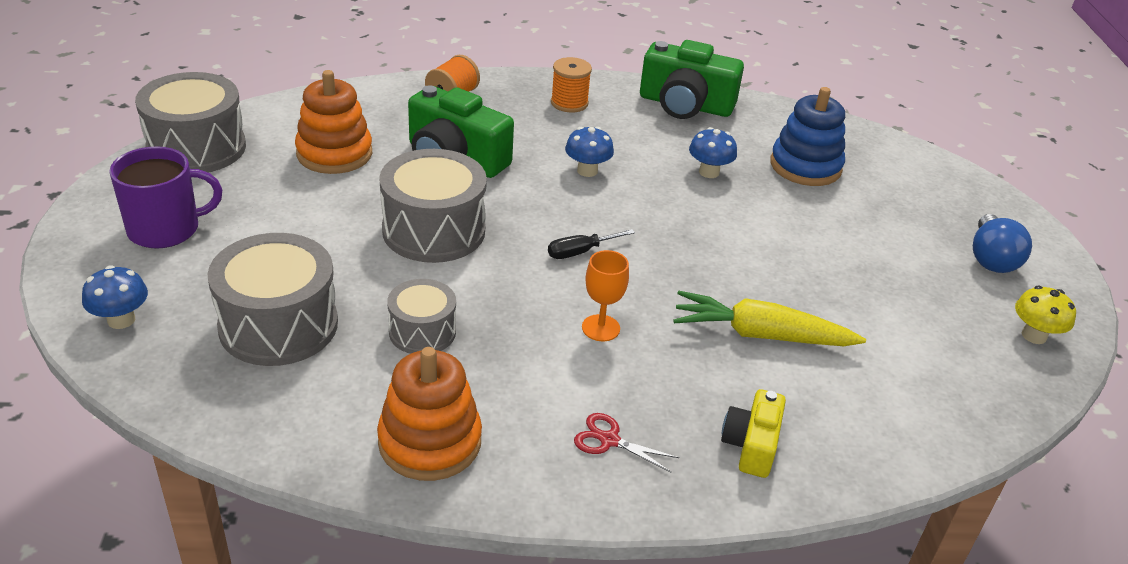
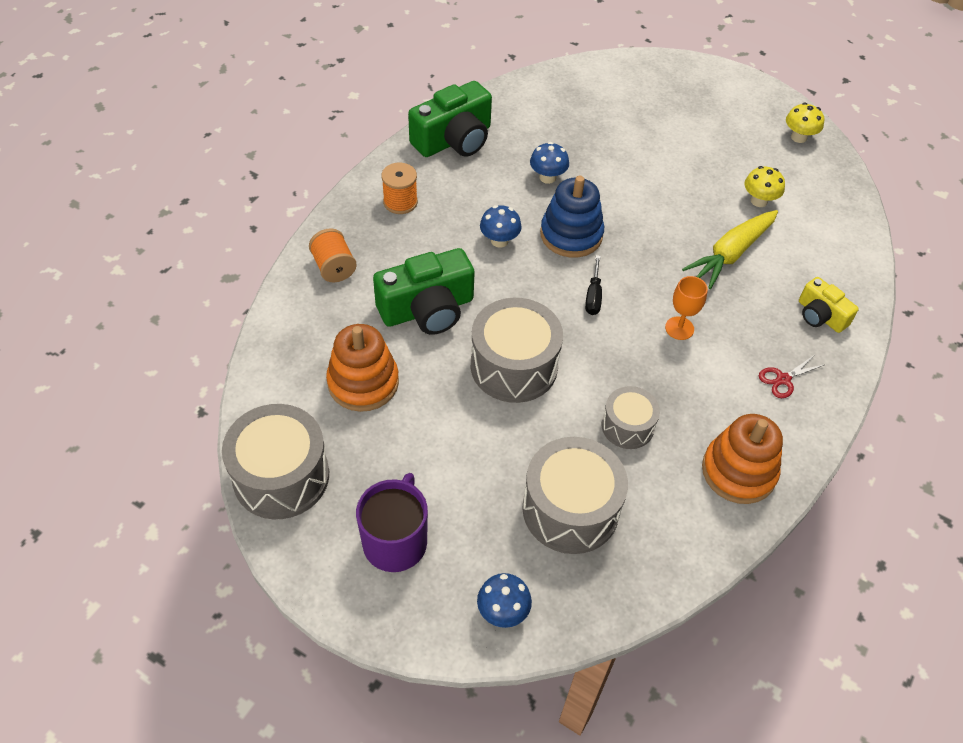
camera: 55 degrees left, 15 degrees up
blue stacking toy [770,87,845,186] -> blue stacking toy moved to [540,176,604,258]
blue light bulb [973,214,1032,273] -> none
none -> yellow mushroom [745,166,785,207]

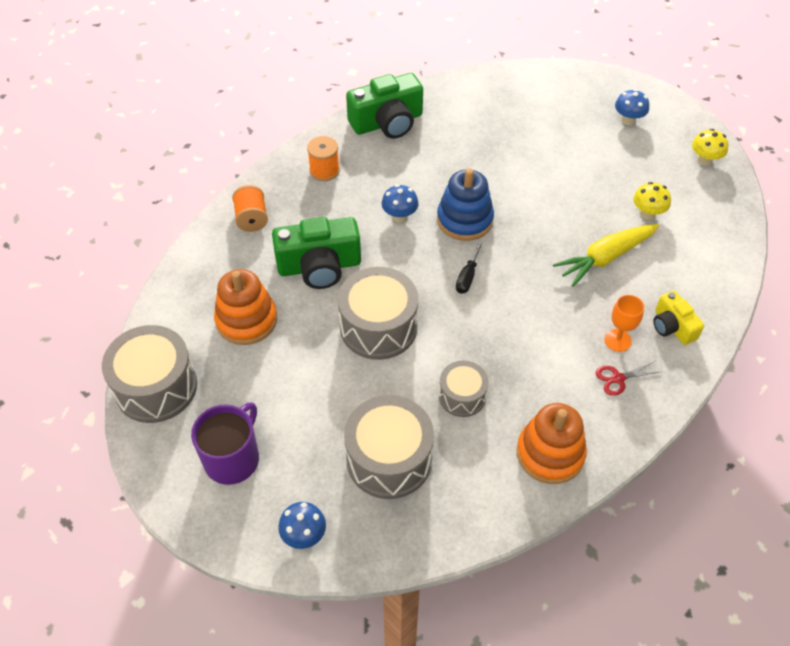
camera: 15 degrees right, 0 degrees up
blue mushroom [530,142,569,184] -> blue mushroom moved to [615,89,649,125]
orange goblet [665,276,708,340] -> orange goblet moved to [604,295,644,352]

